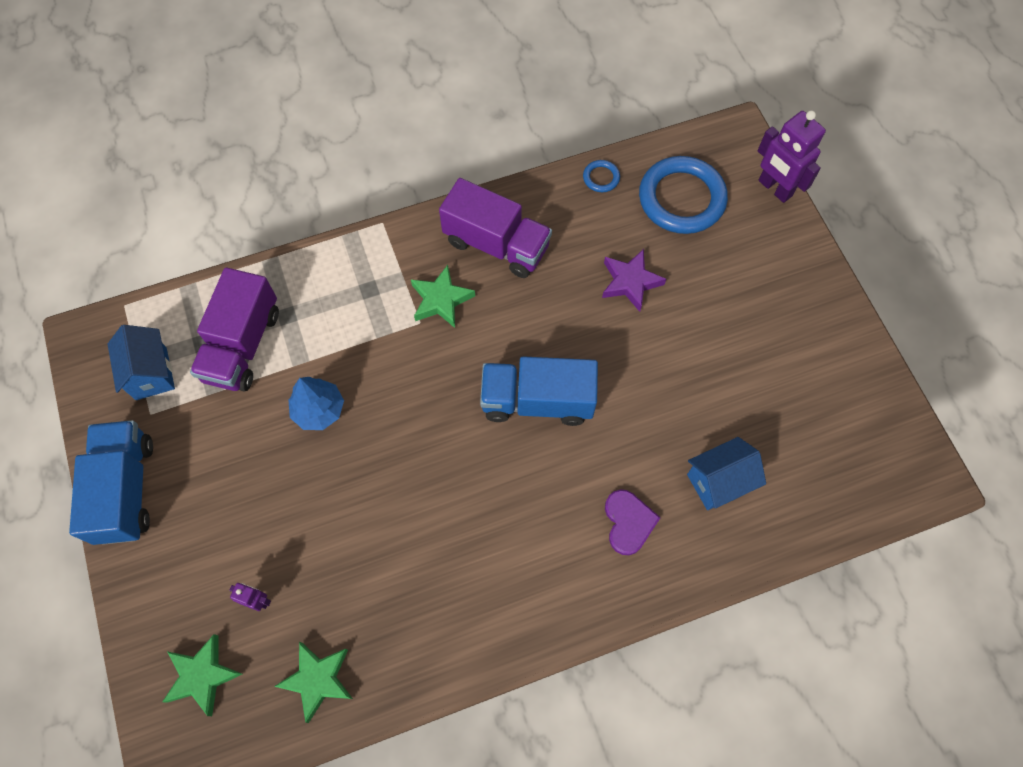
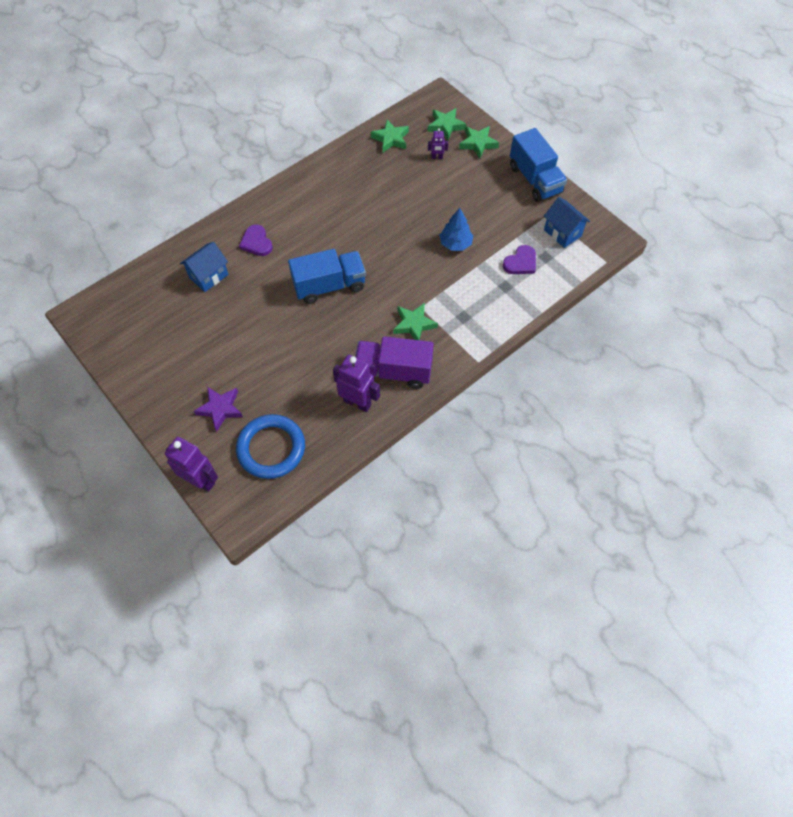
camera: 160 degrees right, 5 degrees down
purple truck [190,268,279,391] -> purple heart [503,245,536,274]
blue ring [583,160,620,192] -> none
purple star [602,249,666,312] -> purple star moved to [194,387,243,431]
none -> purple robot [333,355,380,412]
none -> green star [459,126,499,159]

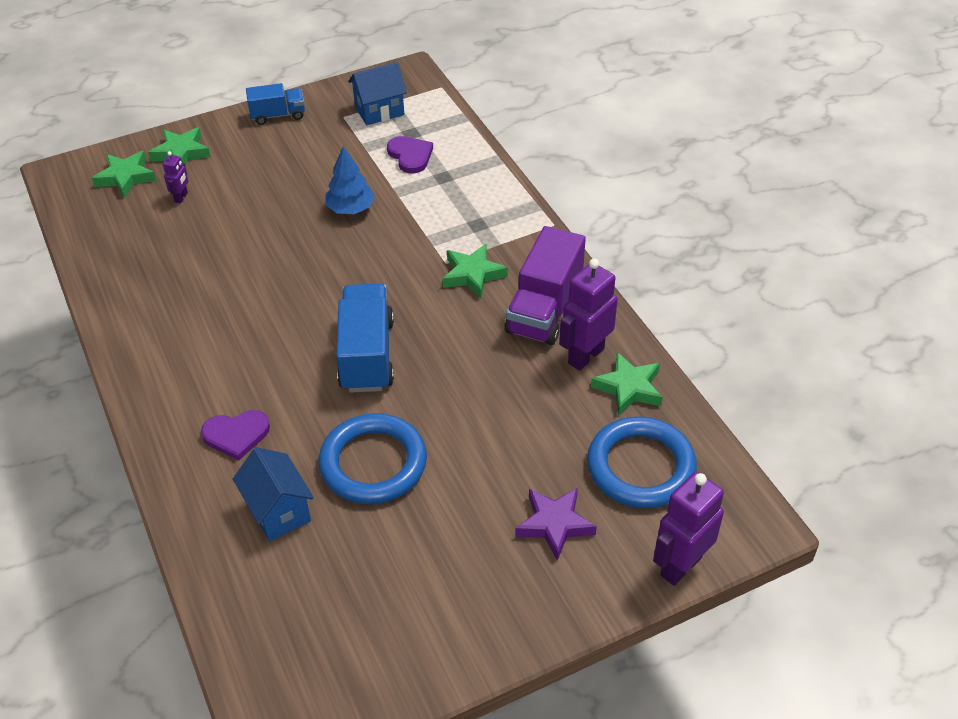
camera: 75 degrees left, 15 degrees down
green star [371,120,409,152] -> green star moved to [591,352,663,416]
blue truck [510,128,567,202] -> blue truck [246,83,305,125], size x0.59
none -> blue ring [319,413,427,504]

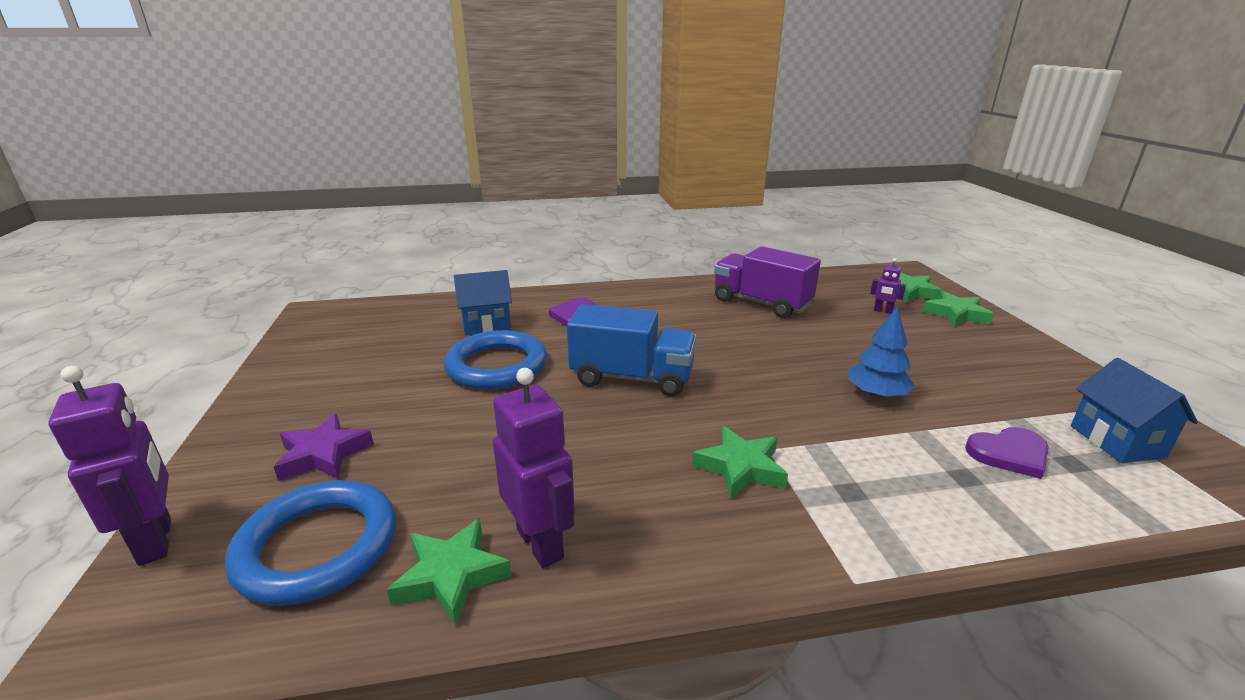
camera: 105 degrees right, 20 degrees down
blue truck [246,83,305,125] -> none
purple truck [505,226,586,345] -> purple truck moved to [714,246,821,318]

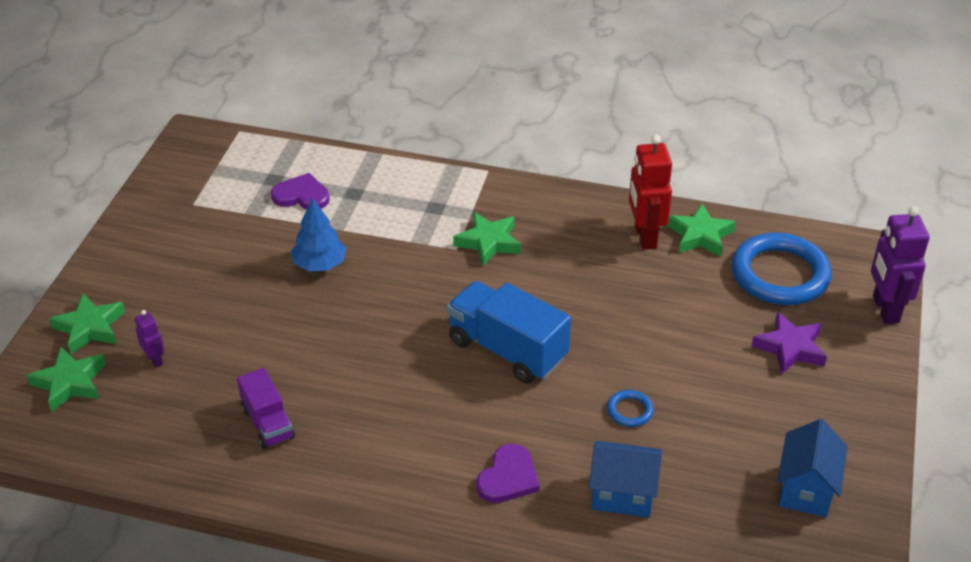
camera: 155 degrees left, 15 degrees up
blue ring [444,330,547,390] -> blue ring [607,390,654,427], size x0.43
purple robot [493,368,575,568] -> red robot [629,135,672,250]
purple truck [714,246,821,318] -> purple truck [237,368,295,449], size x0.59
blue house [1071,358,1198,463] -> blue house moved to [777,419,848,517]

